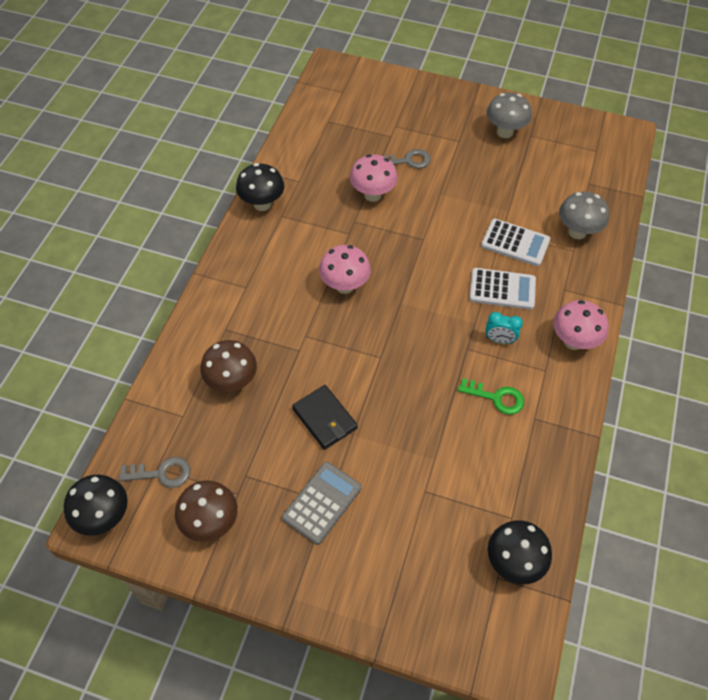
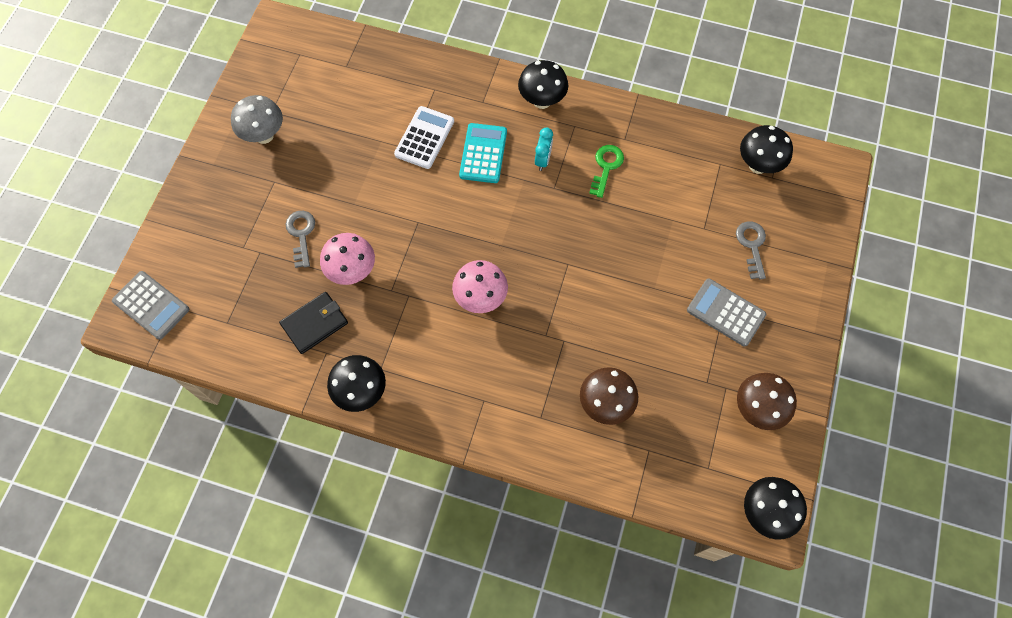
camera: 90 degrees left, 10 degrees up
grey key [119,457,191,488] -> grey key moved to [736,221,766,279]
black wallet [292,385,358,450] -> black wallet moved to [279,292,348,354]
white calculator [469,268,536,310] -> turquoise calculator [459,123,507,183]
pink mushroom [554,300,608,350] -> black mushroom [518,60,568,109]
grey mushroom [559,192,609,239] -> none
none -> grey calculator [112,271,189,340]

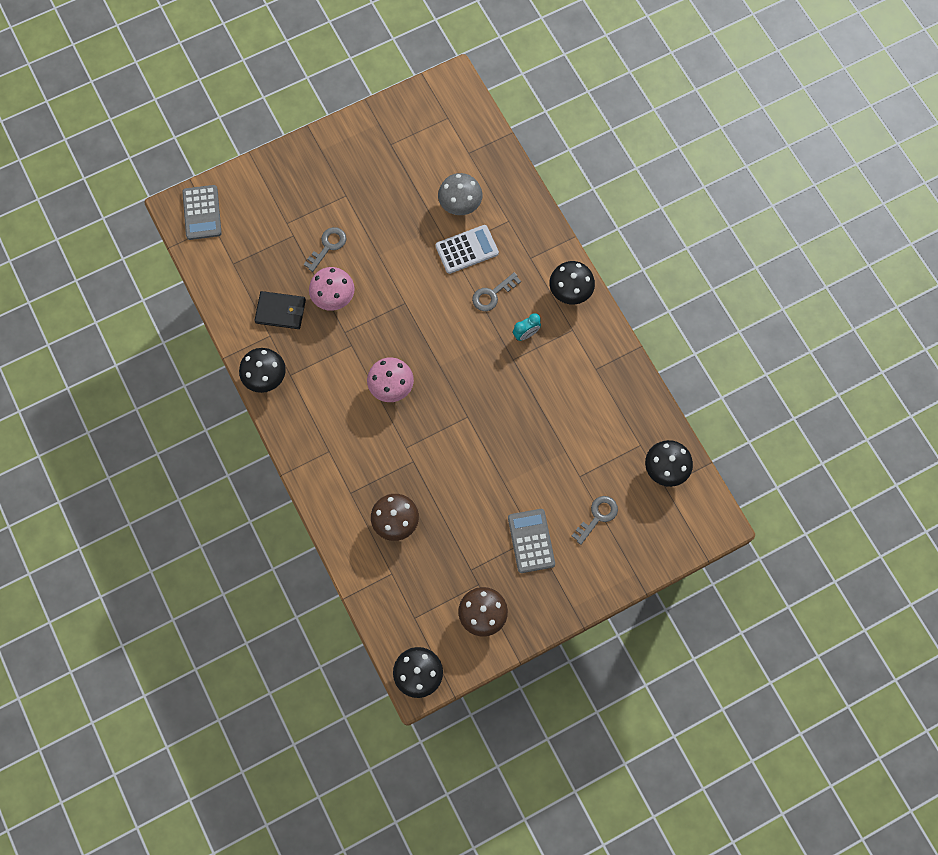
camera: 45 degrees right, 5 degrees up
grey mushroom [231,95,283,144] -> grey mushroom moved to [438,173,482,215]
turquoise calculator [459,123,507,183] -> grey key [472,272,521,311]
green key [589,145,624,198] -> none

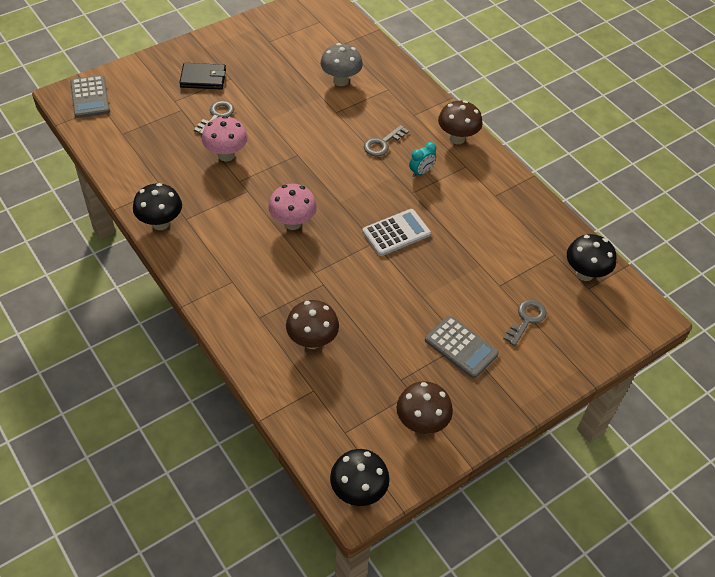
camera: 10 degrees left, 20 degrees down
black wallet [254,291,306,329] -> black wallet moved to [179,63,226,90]
white calculator [435,225,499,274] -> white calculator moved to [362,209,431,256]
grey calculator [508,509,555,573] -> grey calculator turned 150 degrees clockwise [425,315,499,378]
black mushroom [549,261,595,305] -> brown mushroom [438,100,483,144]

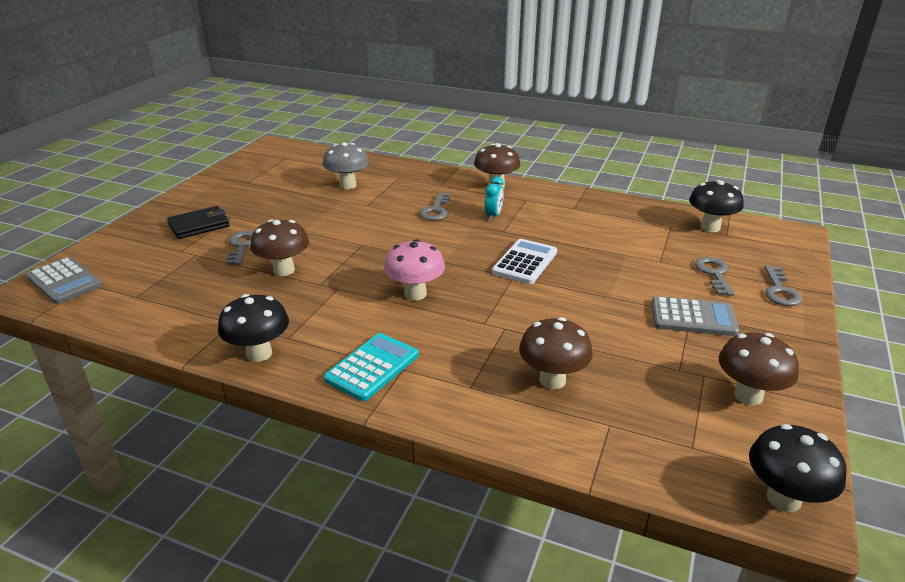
camera: 30 degrees left, 20 degrees down
pink mushroom [202,116,248,161] -> brown mushroom [250,219,309,276]
none -> turquoise calculator [324,333,419,401]
none -> grey key [764,266,802,306]

